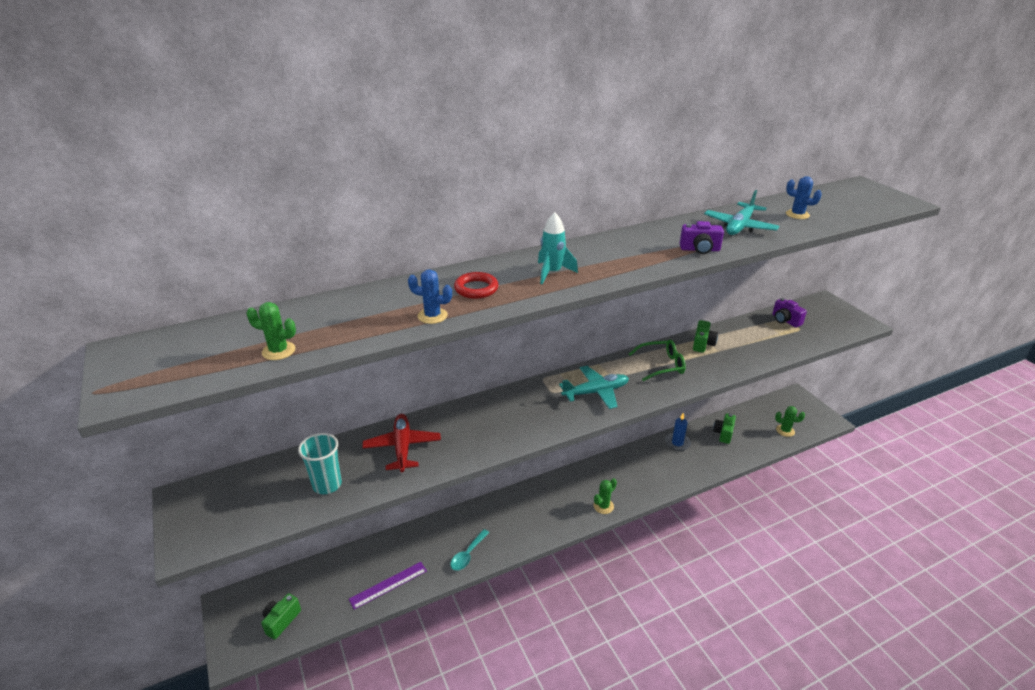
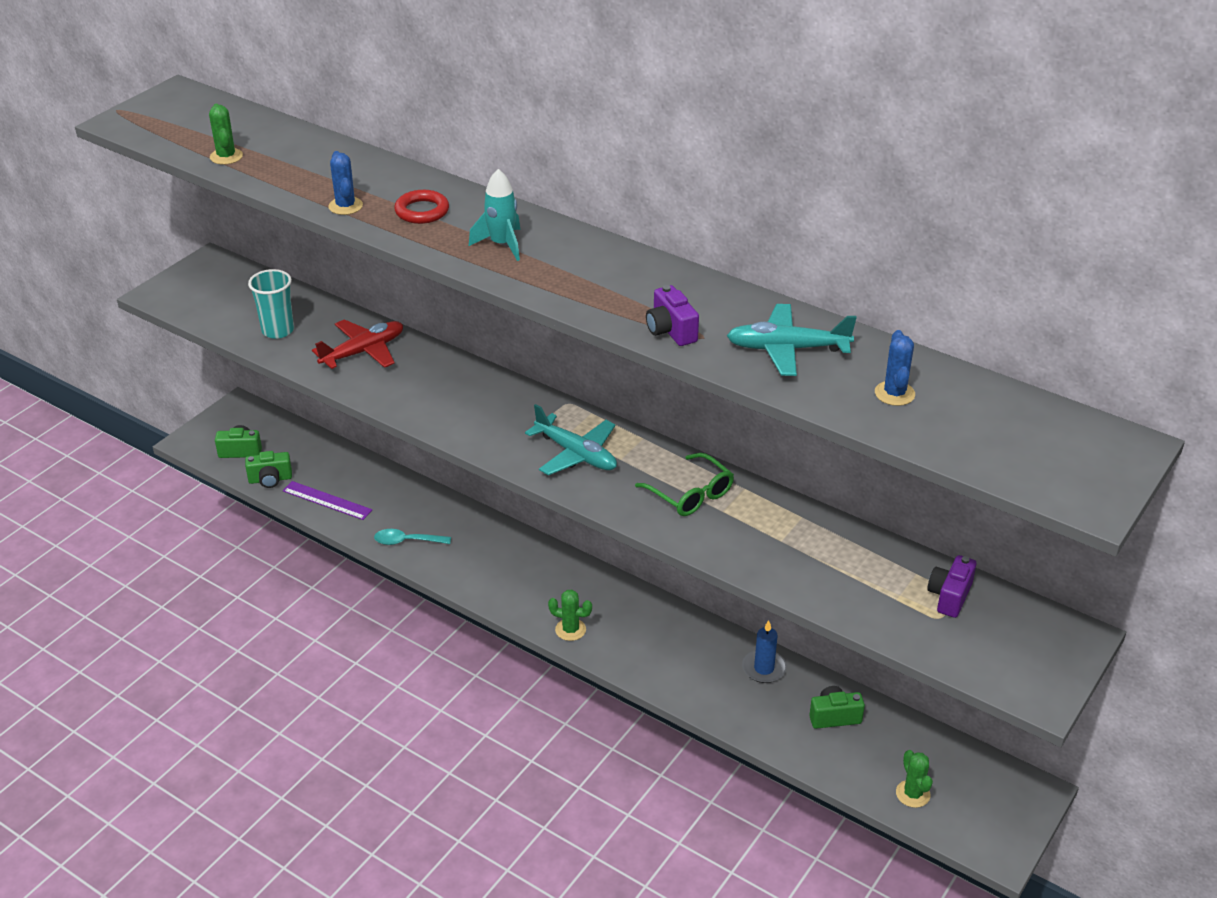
camera: 60 degrees right, 5 degrees up
green camera [693,320,718,353] -> green camera moved to [245,451,292,488]

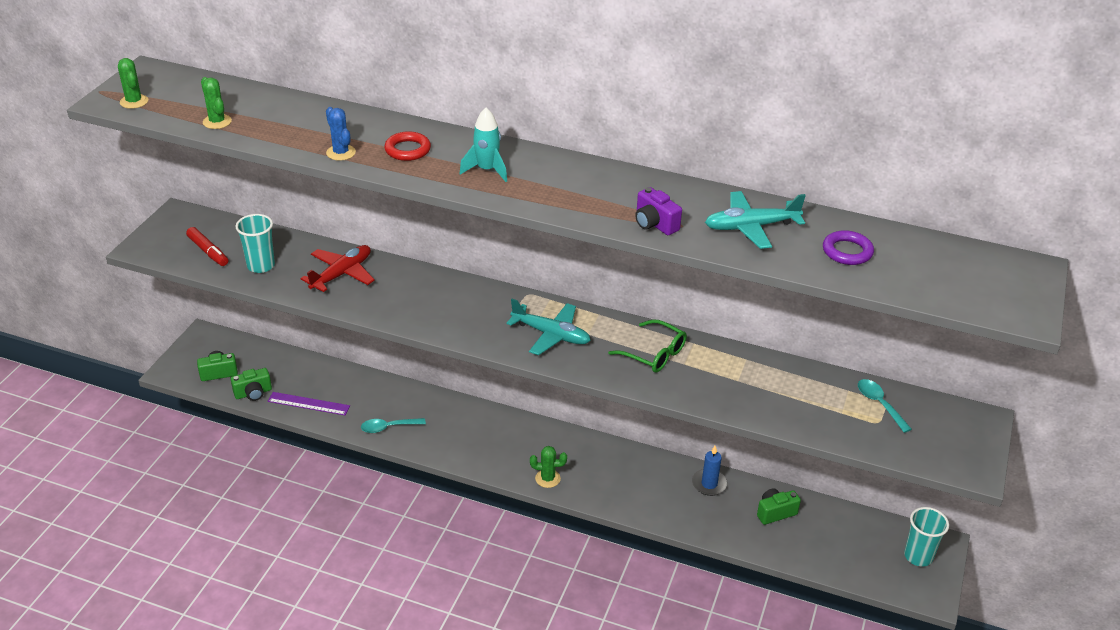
camera: 15 degrees left, 0 degrees up
blue cactus [875,330,915,406] -> purple ring [823,230,874,265]
green cactus [896,750,933,808] -> green cactus moved to [118,58,148,109]
purple camera [927,555,976,618] -> turquoise spoon [858,379,912,433]
none -> red marker [186,227,228,266]
none -> turquoise cup [904,507,949,567]

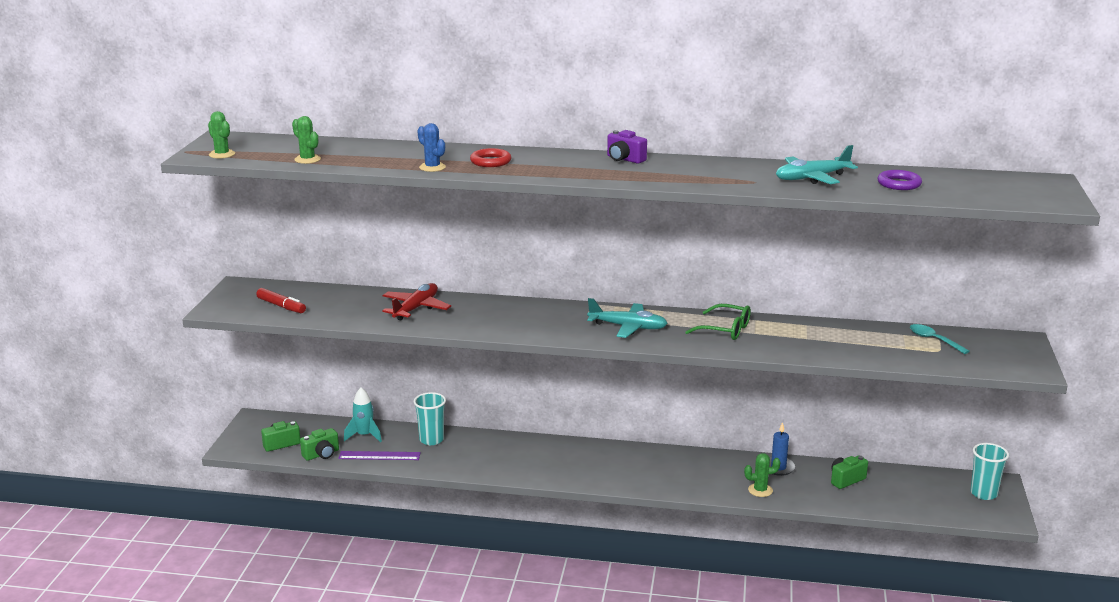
camera: 10 degrees left, 15 degrees down
turquoise cup [235,214,275,273] -> turquoise cup moved to [413,392,446,445]
turquoise spoon [361,418,426,433] -> none
turquoise rocket [459,108,507,182] -> turquoise rocket moved to [344,387,382,442]
green cactus [530,446,567,488] -> green cactus moved to [744,453,780,497]
purple camera [635,187,682,235] -> purple camera moved to [607,130,647,164]

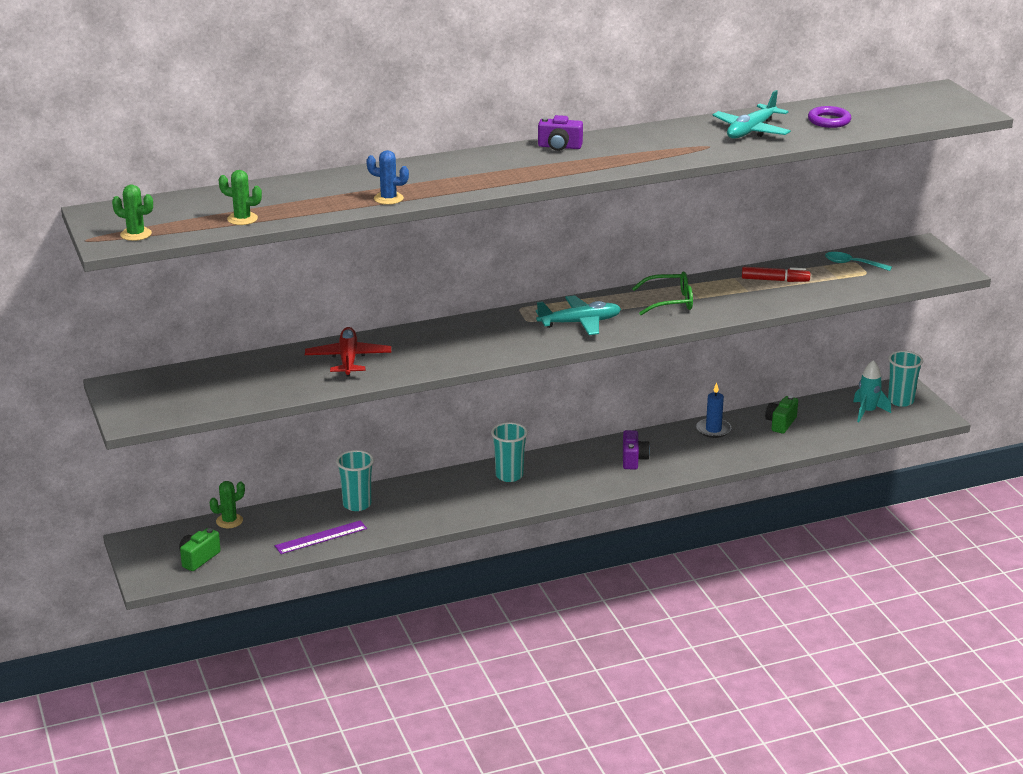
camera: 30 degrees left, 5 degrees up
red marker [256,288,306,313] -> red marker moved to [742,267,810,282]
green camera [300,428,339,461] -> none
turquoise rocket [344,387,382,442] -> turquoise rocket moved to [853,360,891,422]
red ring [470,148,512,167] -> none
green cactus [744,453,780,497] -> green cactus moved to [210,481,245,528]
none -> turquoise cup [491,422,528,482]
none -> purple camera [623,430,650,469]

